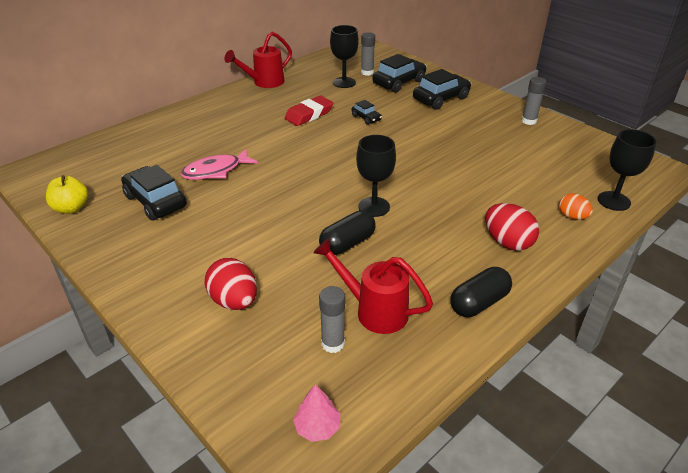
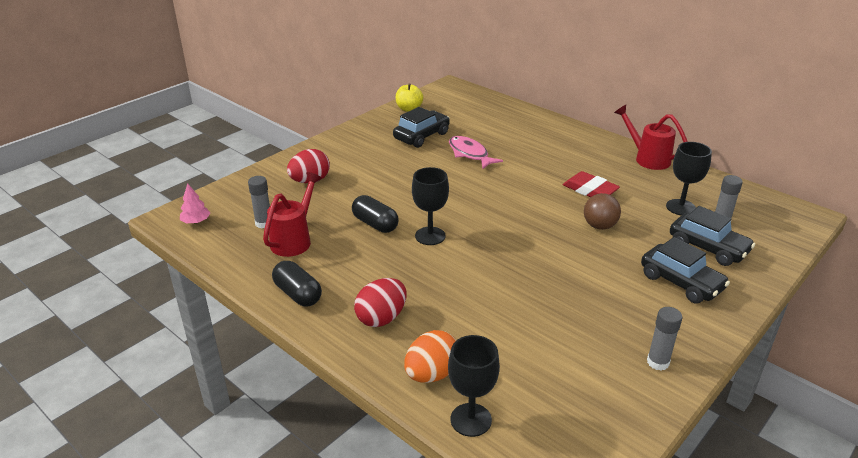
camera: 85 degrees right, 5 degrees down
black car [352,100,382,125] -> brown ball [584,193,621,230]
orange egg [559,193,593,220] -> orange egg [404,330,456,383], size x1.60

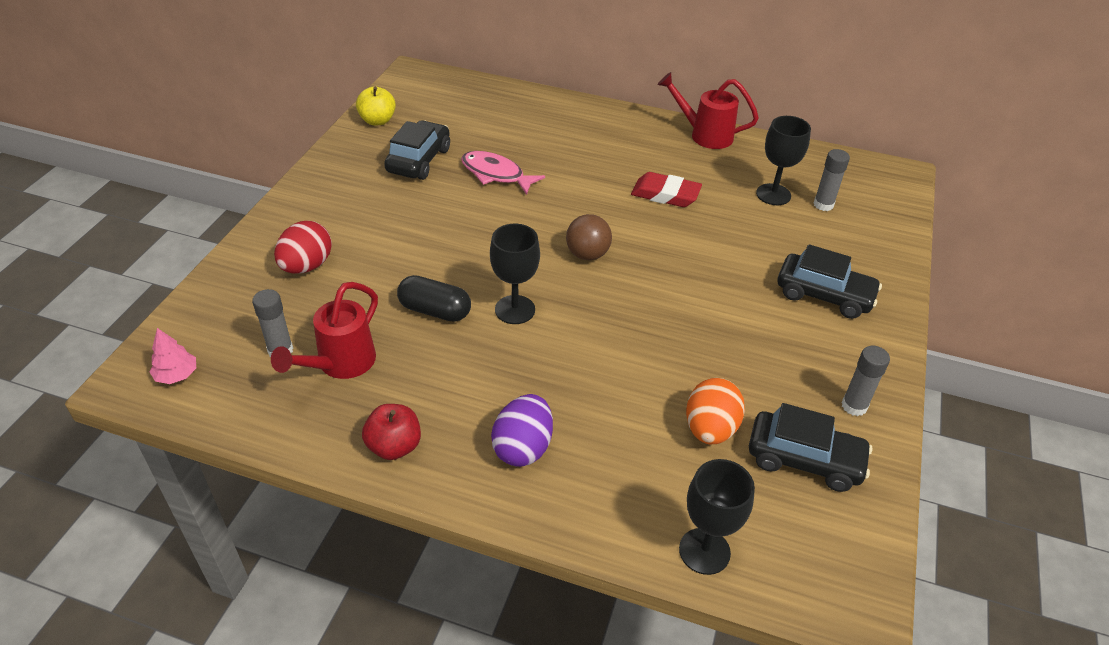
camera: 25 degrees left, 10 degrees up
red watering can [263,172,322,257] -> red watering can turned 150 degrees counterclockwise [271,282,378,379]
black capsule [272,261,322,306] -> red apple [362,404,421,460]
red egg [354,278,407,327] -> purple egg [491,394,553,467]
orange egg [404,330,456,383] -> orange egg moved to [686,378,745,444]
brown ball [584,193,621,230] -> brown ball moved to [566,214,612,260]
black car [670,206,755,266] -> black car moved to [749,403,873,492]

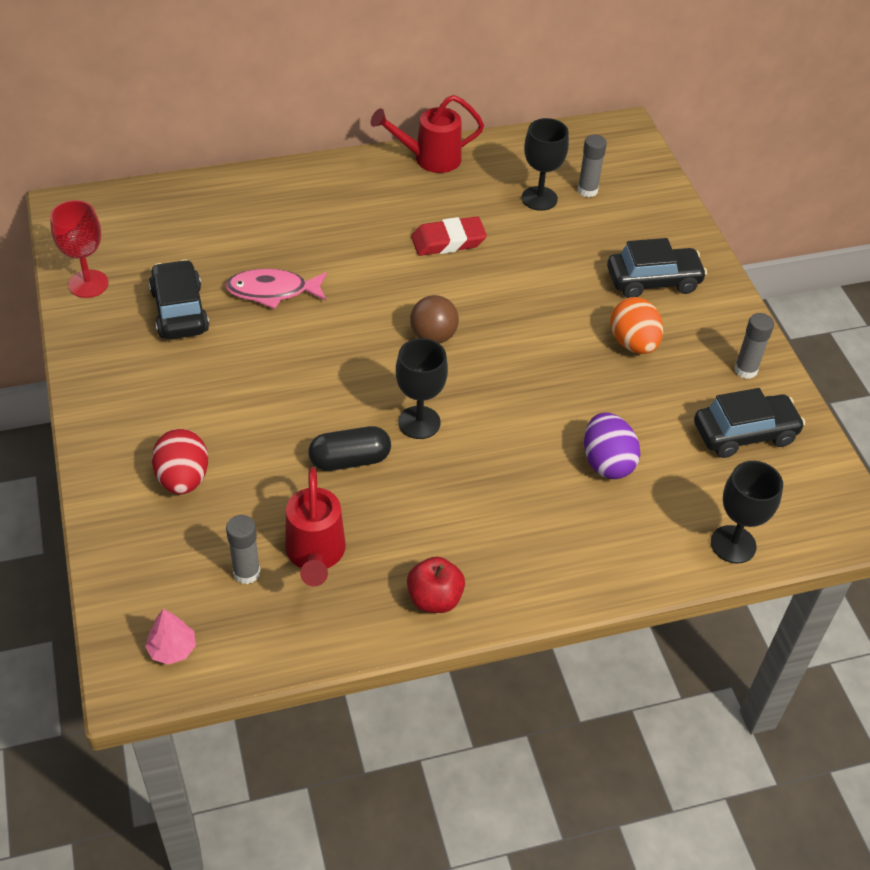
camera: 35 degrees left, 5 degrees up
yellow apple [356,86,396,125] -> red goblet [50,200,108,298]
purple egg [491,394,553,467] -> purple egg moved to [584,412,641,479]
orange egg [686,378,745,444] -> orange egg moved to [610,297,663,354]

